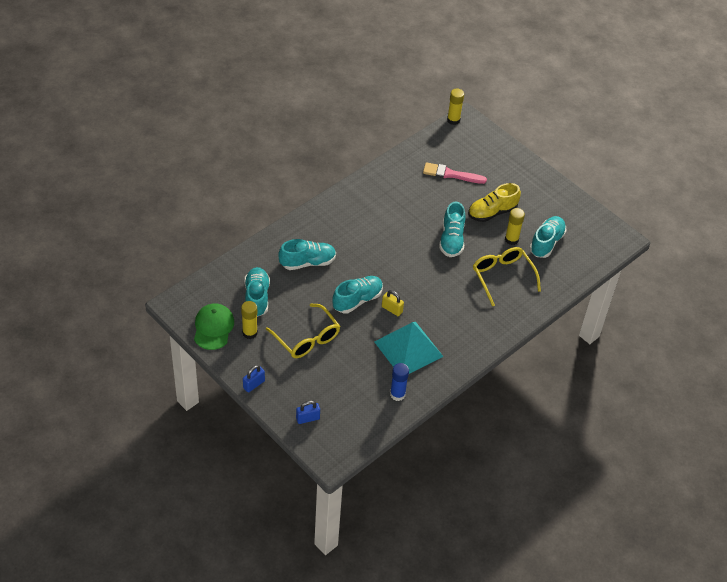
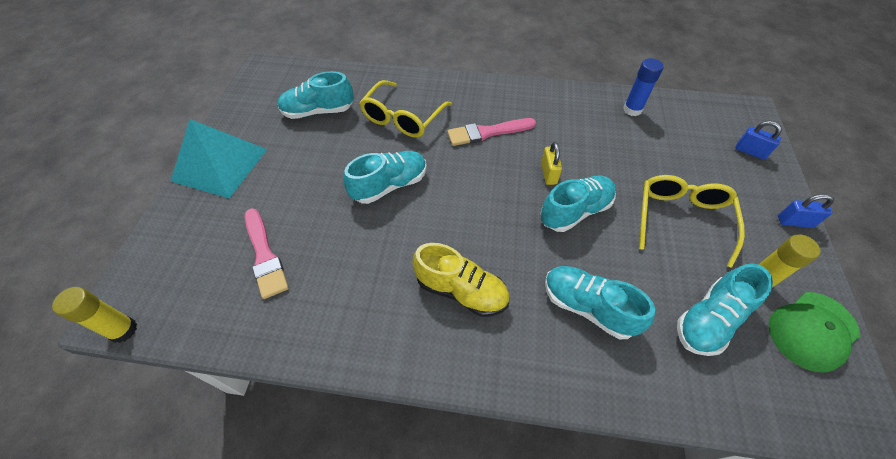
camera: 125 degrees left, 5 degrees up
turquoise shoe [333,276,383,313] -> turquoise shoe turned 135 degrees clockwise [540,176,616,232]
turquoise pyramid [375,322,444,374] -> turquoise pyramid moved to [171,119,268,198]
yellow shoe [468,183,521,222] -> yellow shoe moved to [412,243,510,317]
yellow glue stick [505,208,525,245] -> none
none -> pink brush [447,118,536,146]

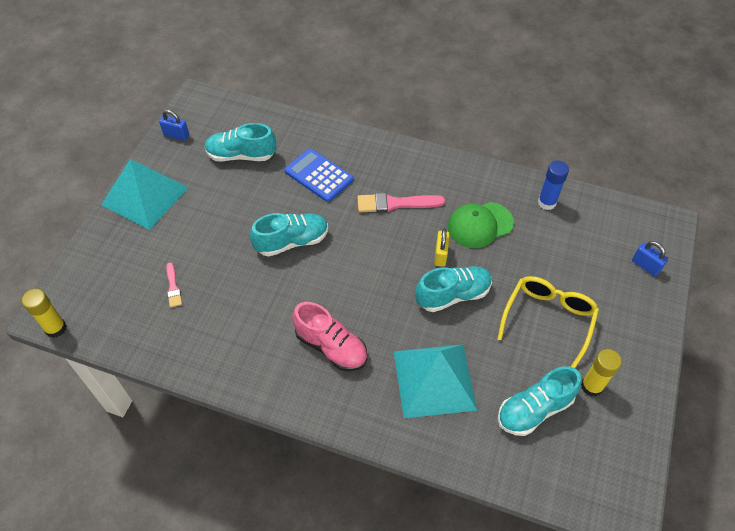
camera: 10 degrees right, 0 degrees up
pink brush [245,208,289,299] -> pink brush [166,262,182,307], size x0.56
yellow glasses [359,80,452,138] -> blue calculator [285,148,353,202]
yellow shoe [412,243,510,317] -> pink shoe [293,302,367,371]
turquoise shoe [545,266,655,339] -> turquoise pyramid [394,344,477,418]
green cap [769,292,861,373] -> green cap moved to [448,202,514,248]
blue padlock [778,194,834,228] -> blue padlock moved to [159,110,189,141]

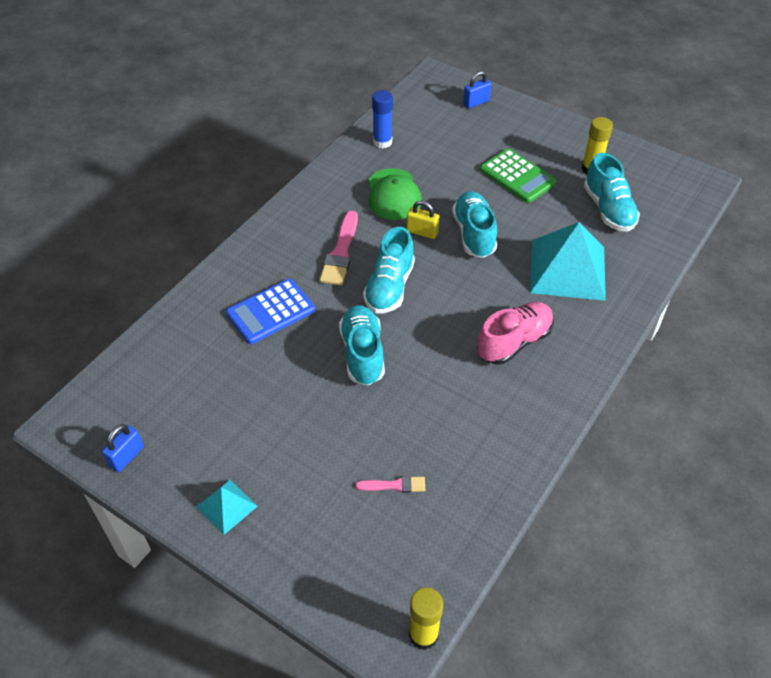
camera: 75 degrees left, 5 degrees down
turquoise pyramid [101,159,189,230] -> turquoise pyramid [196,480,258,535], size x0.49
turquoise shoe [204,123,276,161] -> turquoise shoe moved to [363,227,415,313]
yellow glasses [497,276,599,368] -> green calculator [480,149,557,203]

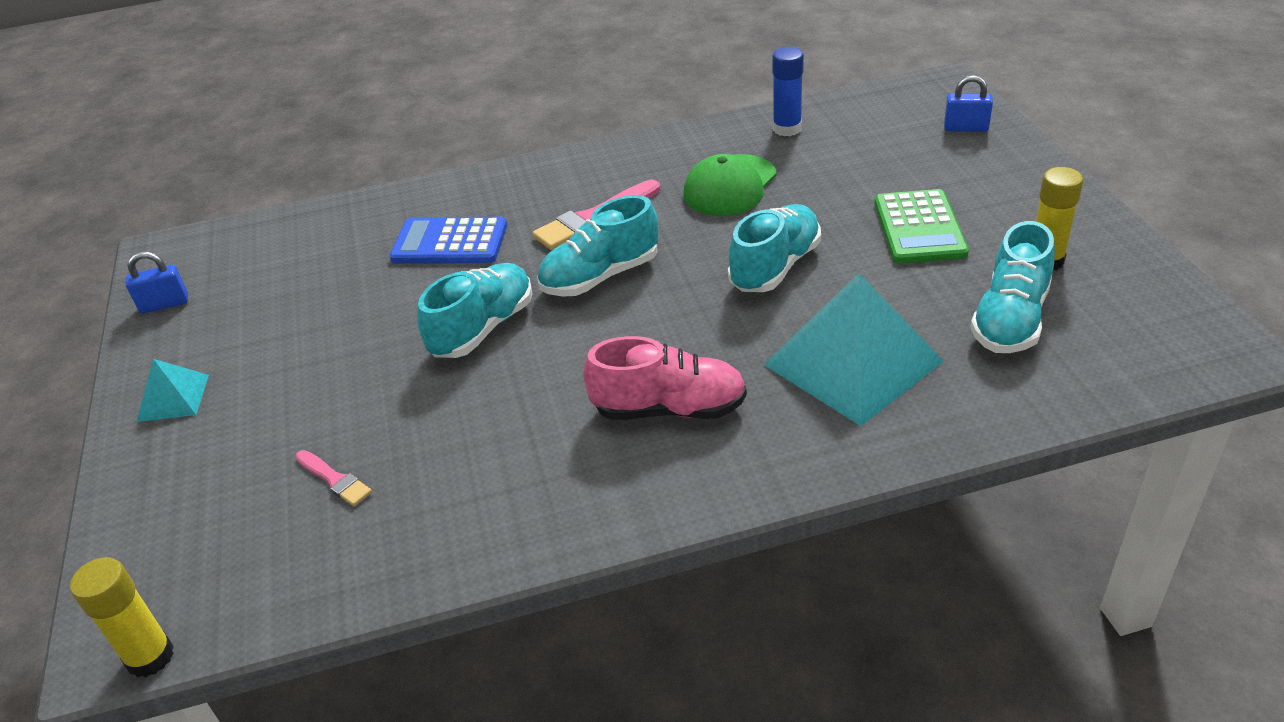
camera: 45 degrees right, 10 degrees down
yellow padlock [407,200,439,239] -> none

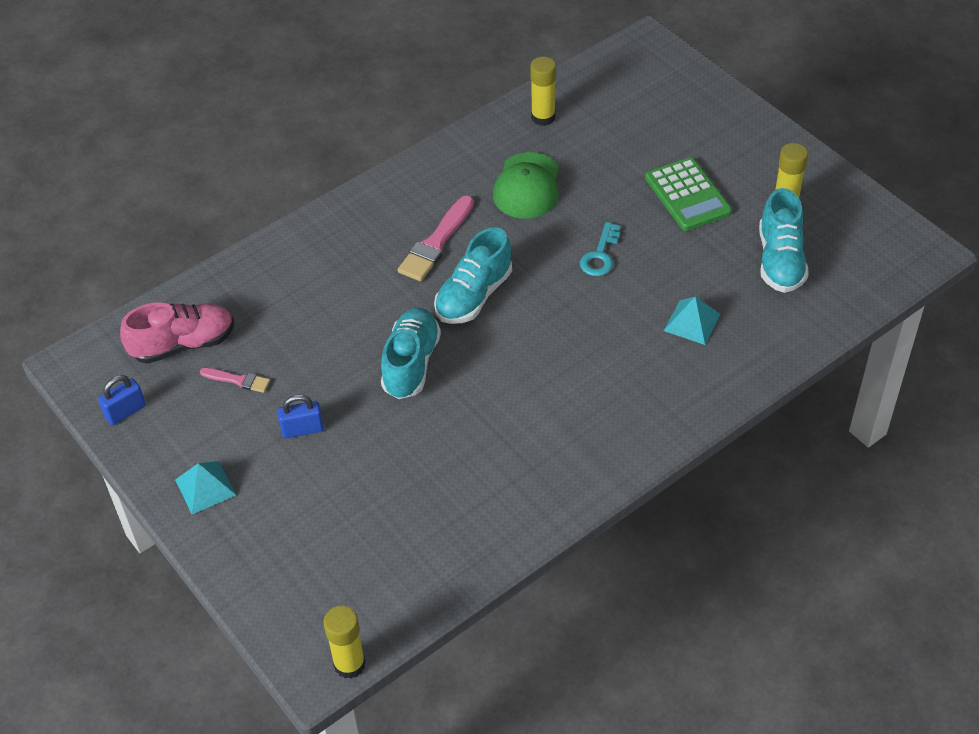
camera: 25 degrees left, 10 degrees up
pink brush [295,450,372,506] -> pink brush moved to [200,368,270,393]
blue calculator [390,217,507,264] -> none
pink shoe [583,336,747,420] -> pink shoe moved to [120,302,234,364]
turquoise shoe [728,204,821,292] -> turquoise key [580,222,621,276]
turquoise pyramid [763,273,944,426] -> turquoise pyramid [664,297,721,345], size x0.49
blue glue stick [772,47,804,136] -> yellow glue stick [530,56,556,126]
blue padlock [944,75,993,132] -> blue padlock moved to [277,394,324,439]

